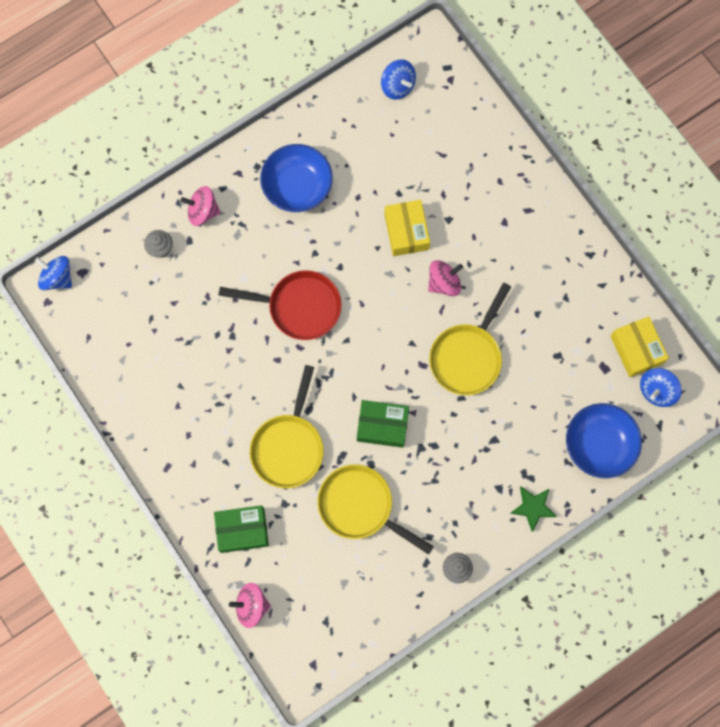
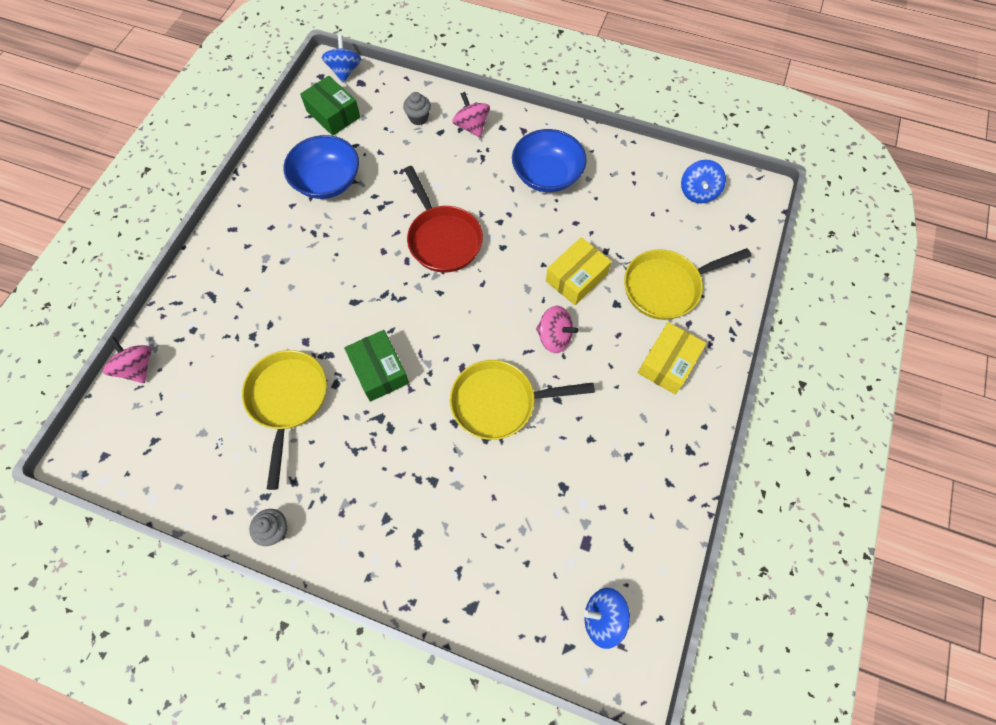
camera: 55 degrees right, 10 degrees down
green box [214,505,269,553] -> green box moved to [300,76,360,136]
yellow pan [250,365,323,488] -> yellow pan moved to [624,248,751,320]
green star [510,487,557,532] -> none
blue bowl [566,403,642,478] -> blue bowl moved to [283,135,359,199]
yellow box [610,316,669,377] -> yellow box moved to [638,322,706,394]

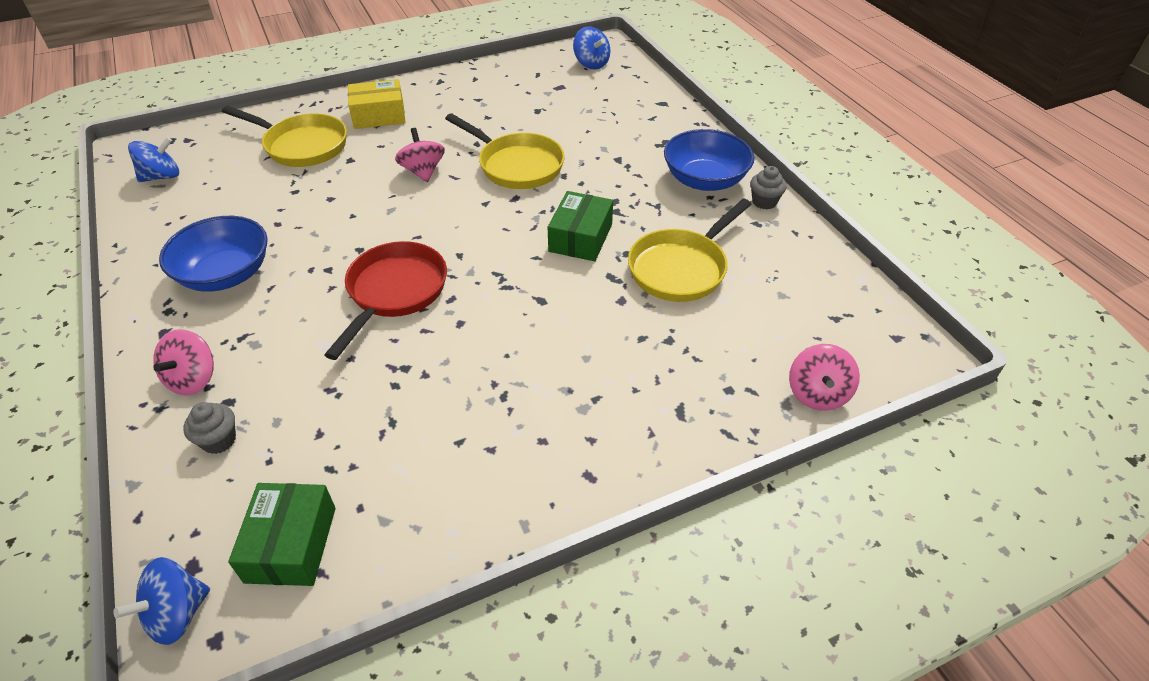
camera: 135 degrees left, 20 degrees down
blue bowl [283,135,359,199] -> blue bowl moved to [664,129,754,191]
yellow box [546,237,612,305] -> none

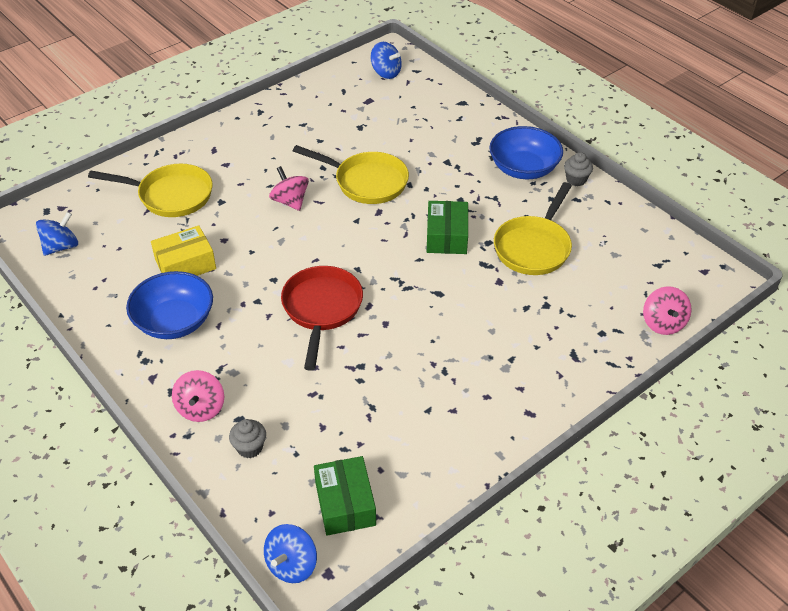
camera: 15 degrees left, 0 degrees up
yellow box [348,79,406,129] -> yellow box moved to [151,225,216,276]

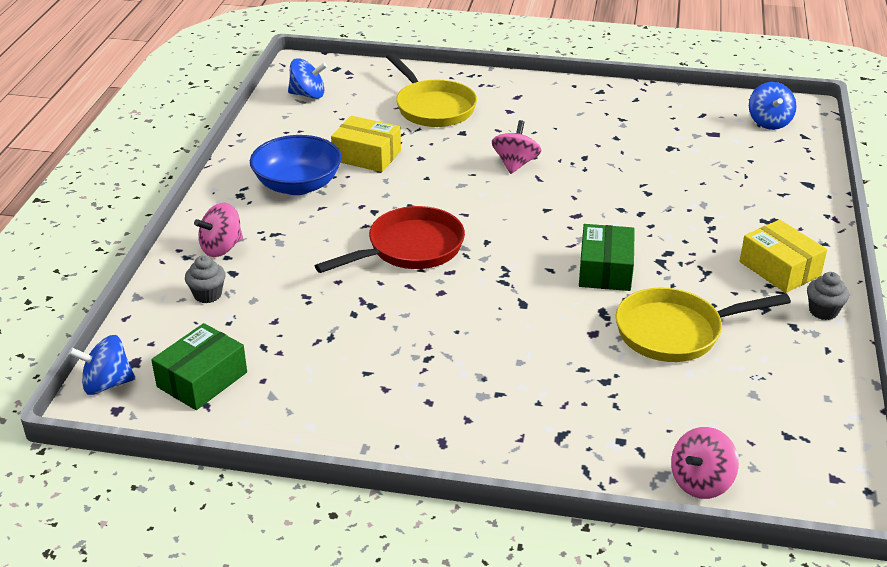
camera: 50 degrees right, 10 degrees down
yellow pan [293,145,409,204] -> none
green box [427,201,468,254] -> green box turned 45 degrees counterclockwise [579,224,635,291]
blue bowl [489,126,563,179] -> yellow box [739,220,827,293]

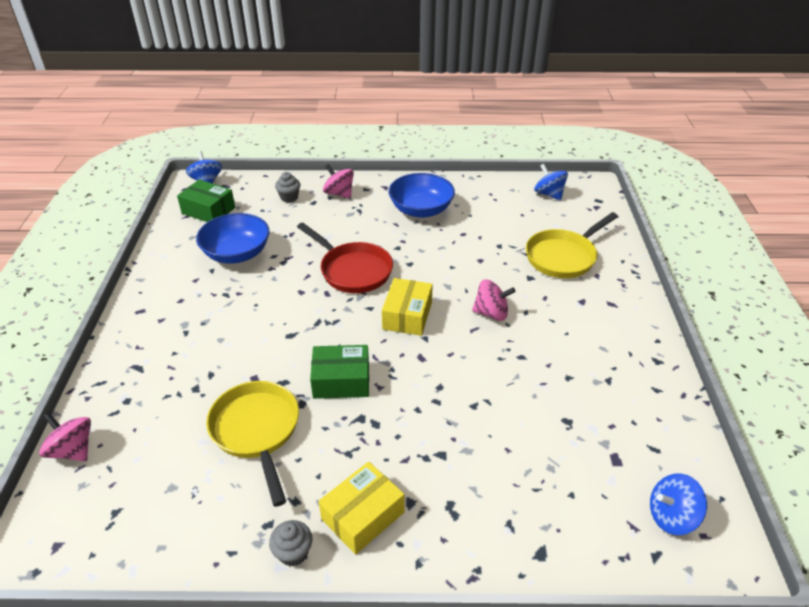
camera: 80 degrees right, 5 degrees up
blue spinning top [288,58,327,99] -> blue spinning top turned 150 degrees clockwise [534,164,568,201]
yellow box [331,116,401,172] -> yellow box moved to [382,278,433,336]
none -> blue bowl [196,213,270,263]

